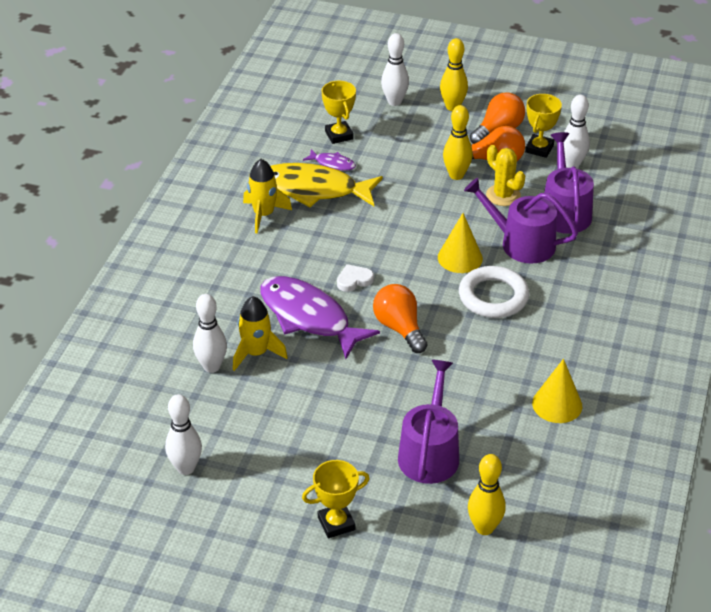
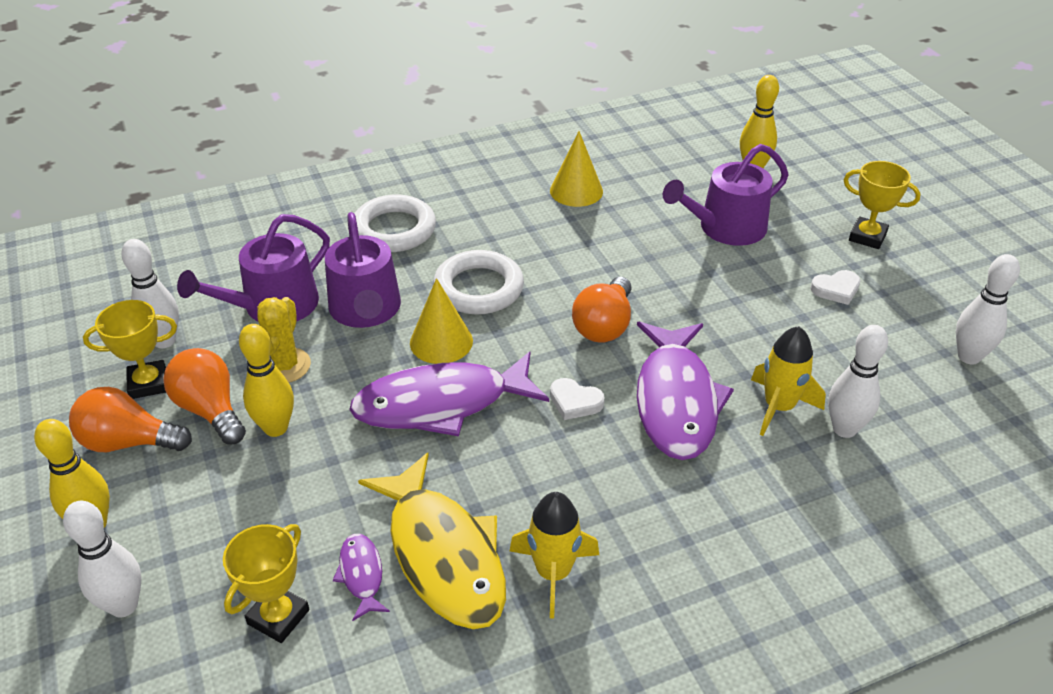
camera: 130 degrees left, 0 degrees up
none -> purple fish [349,352,549,437]
none -> white ring [354,195,436,252]
none -> white heart [811,270,860,305]

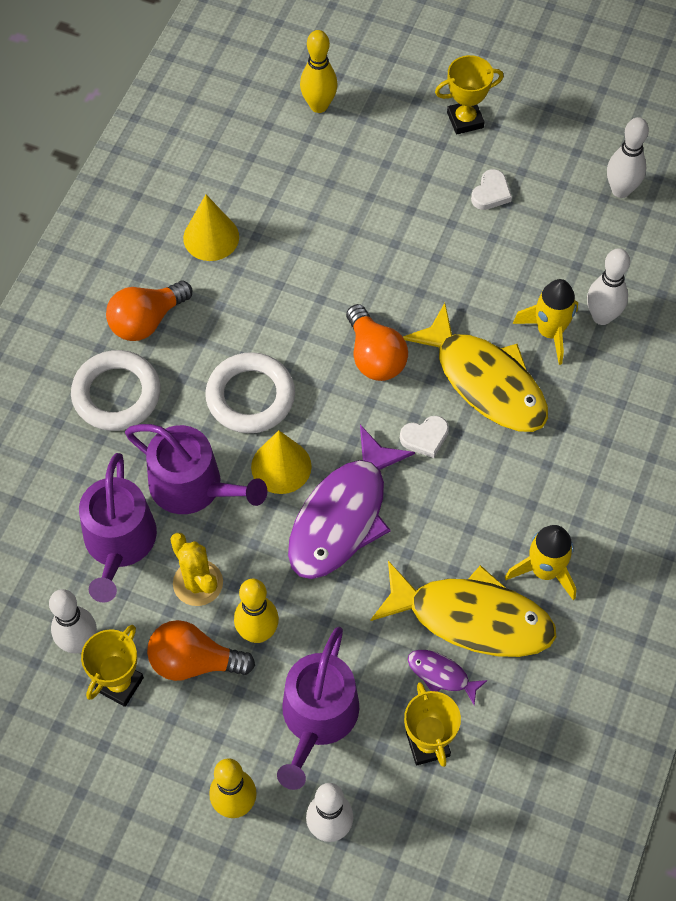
camera: 45 degrees left, 20 degrees up
orange light bulb [69,387,192,452] -> orange light bulb moved to [106,281,192,341]
purple fish [637,322,734,460] -> yellow fish [403,303,548,432]
purple watering can [663,144,789,246] -> purple watering can moved to [277,627,359,790]

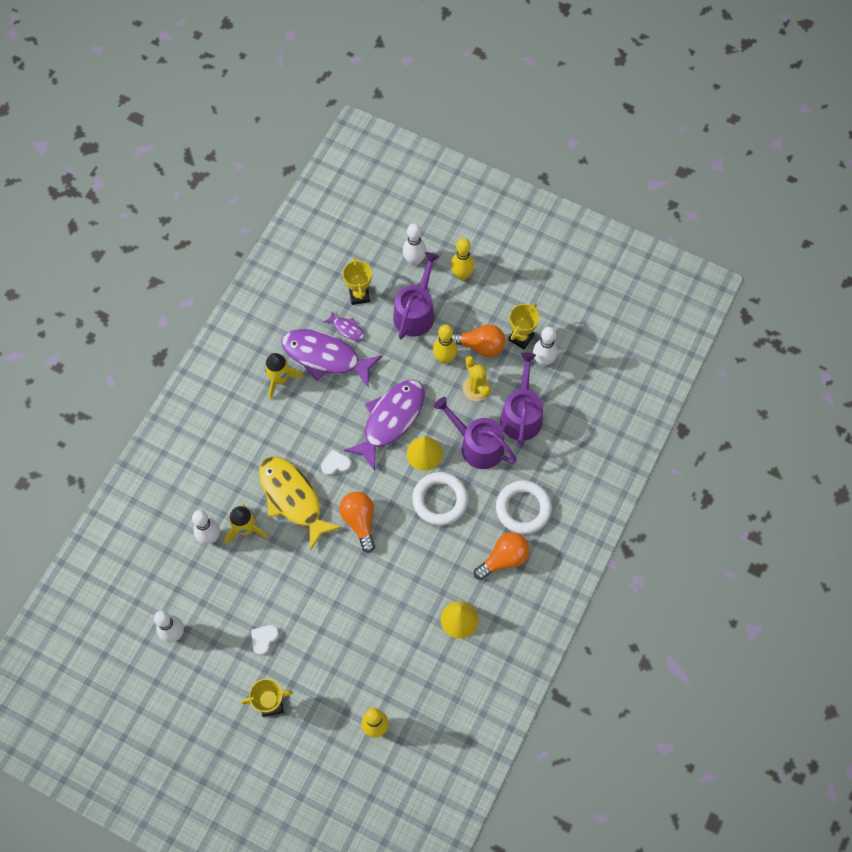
camera: 175 degrees left, 5 degrees up
yellow fish [370,561,556,657] -> purple fish [281,329,382,387]

